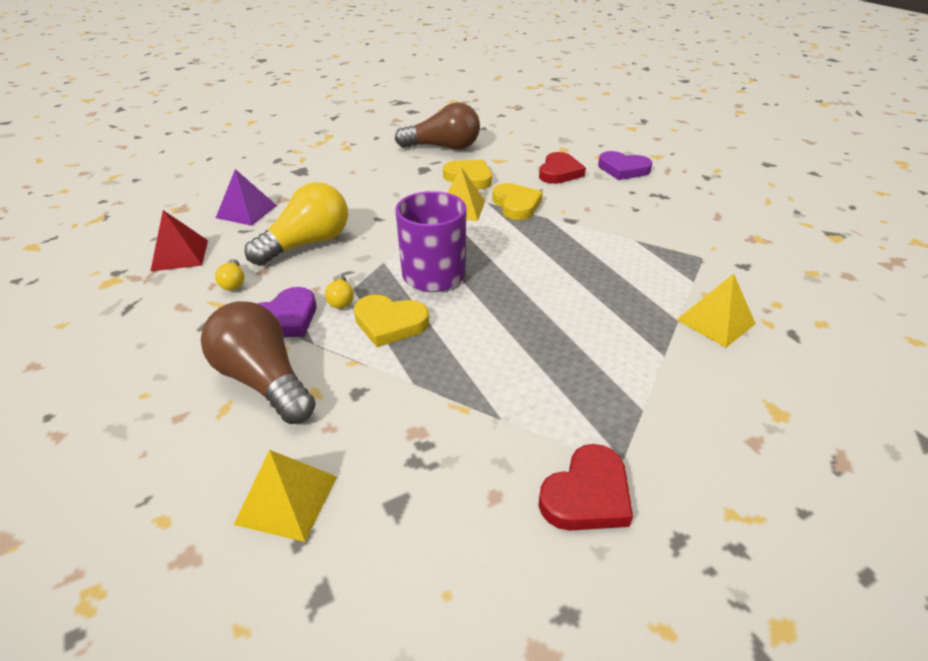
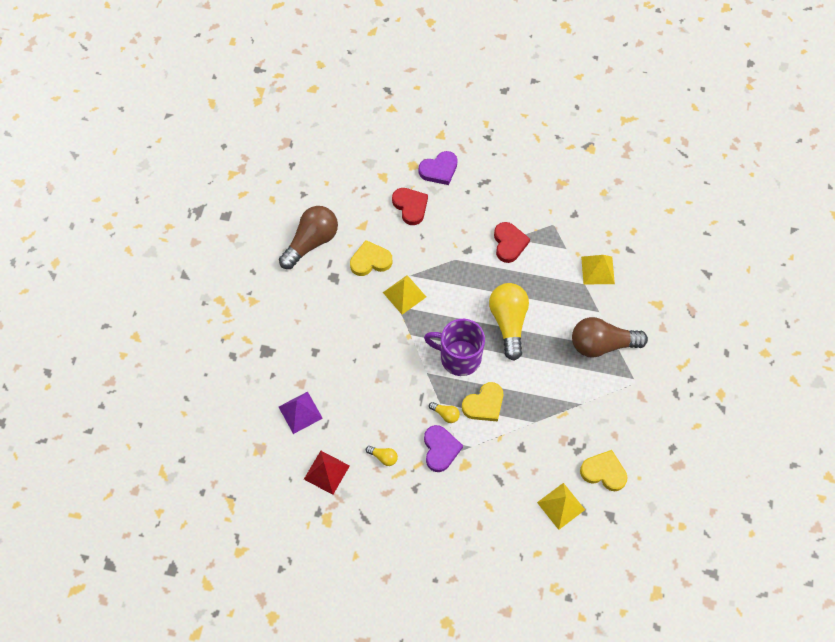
camera: 50 degrees left, 25 degrees up
brown light bulb [201,301,316,424] -> brown light bulb moved to [572,317,648,358]
yellow light bulb [245,182,348,266] -> yellow light bulb moved to [489,283,529,361]
yellow heart [492,183,543,220] -> yellow heart moved to [580,450,628,491]
red heart [538,444,633,531] -> red heart moved to [494,222,530,263]

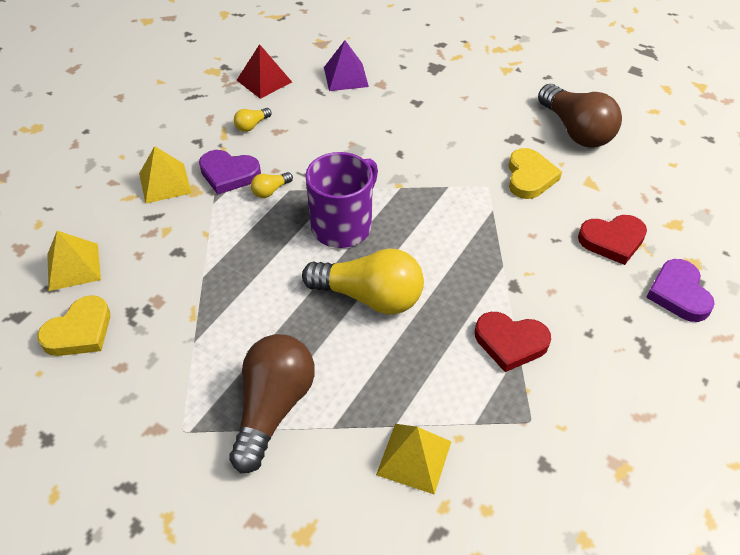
camera: 110 degrees right, 15 degrees down
yellow pyramid [383,275,426,314] -> yellow pyramid moved to [139,146,192,204]
yellow heart [462,382,503,422] -> none

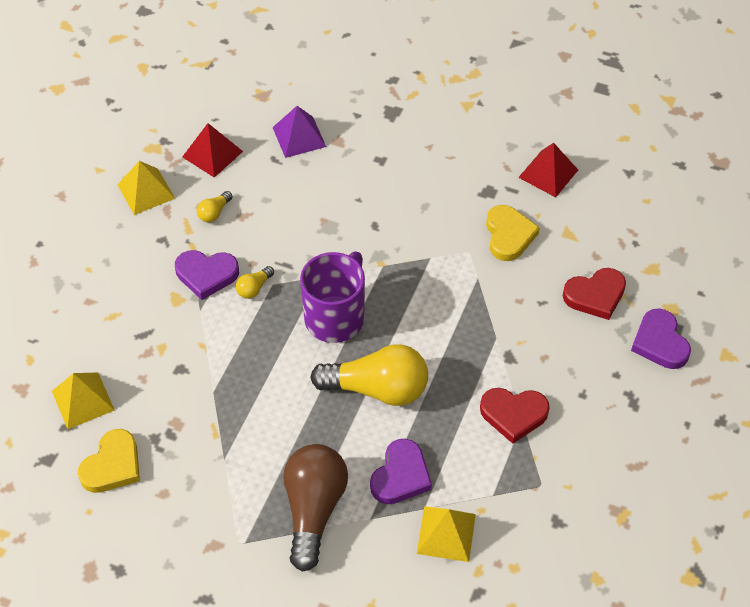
camera: 10 degrees left, 5 degrees up
yellow pyramid [139,146,192,204] -> yellow pyramid moved to [117,161,175,215]
brown light bulb [538,84,622,148] -> red pyramid [518,143,578,197]
none -> purple heart [370,439,432,504]

